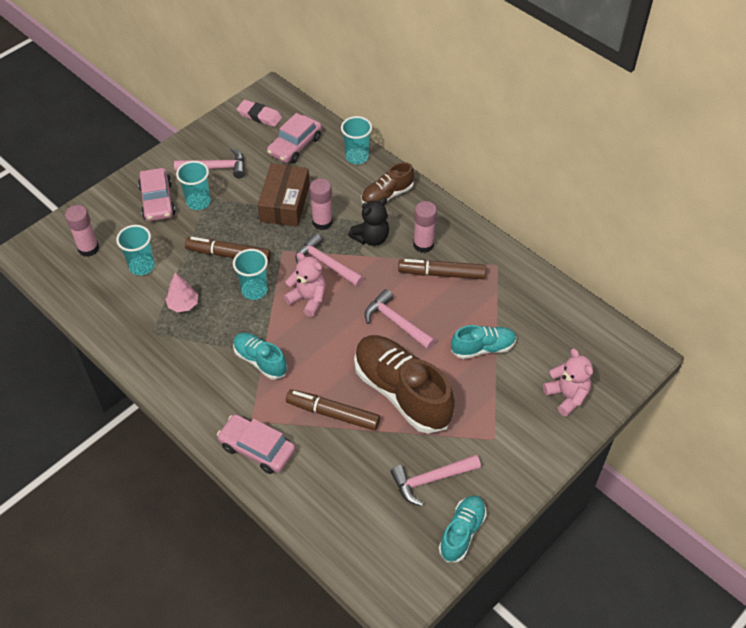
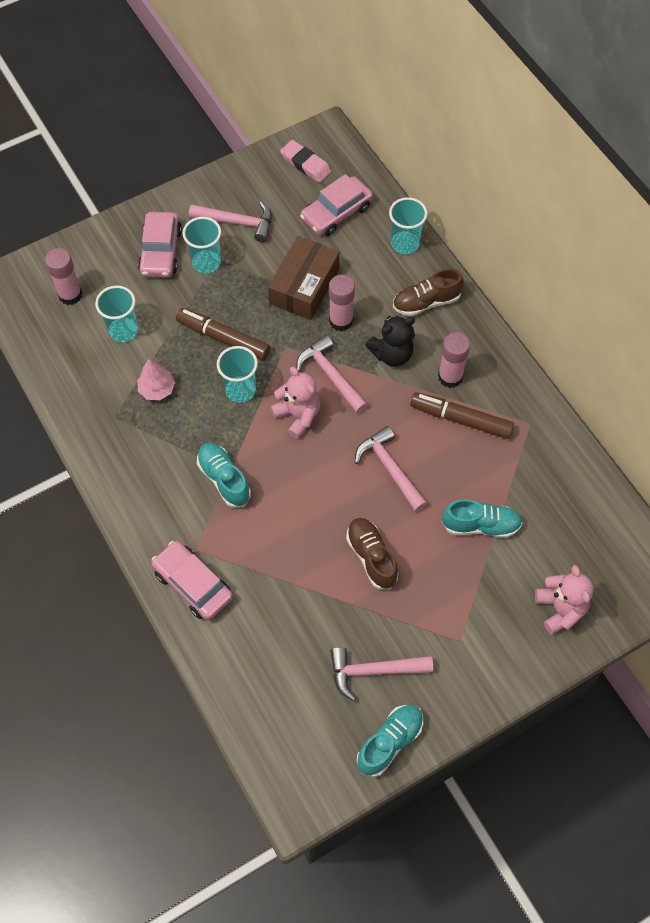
camera: 15 degrees right, 10 degrees up
brown marker [286,389,380,431] -> none
brown shoe [354,335,455,433] -> brown shoe [346,518,399,589], size x0.54

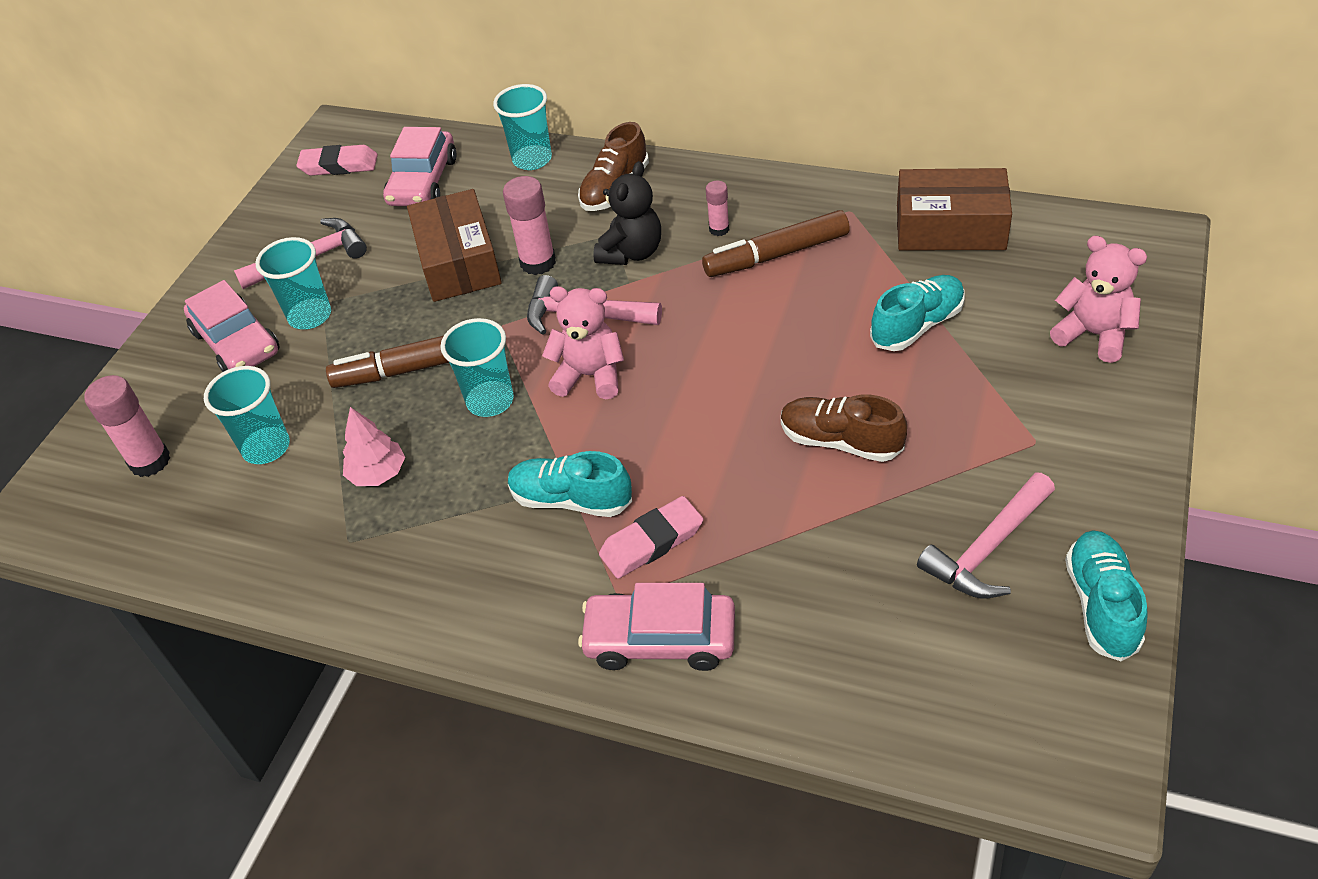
camera: 35 degrees left, 15 degrees down
pink hammer [355,426,428,512] -> none
pink glue stick [438,332,470,388] -> pink glue stick [706,181,729,236], size x0.57
none -> pink eraser [599,496,703,579]
none -> brown box [897,168,1012,250]

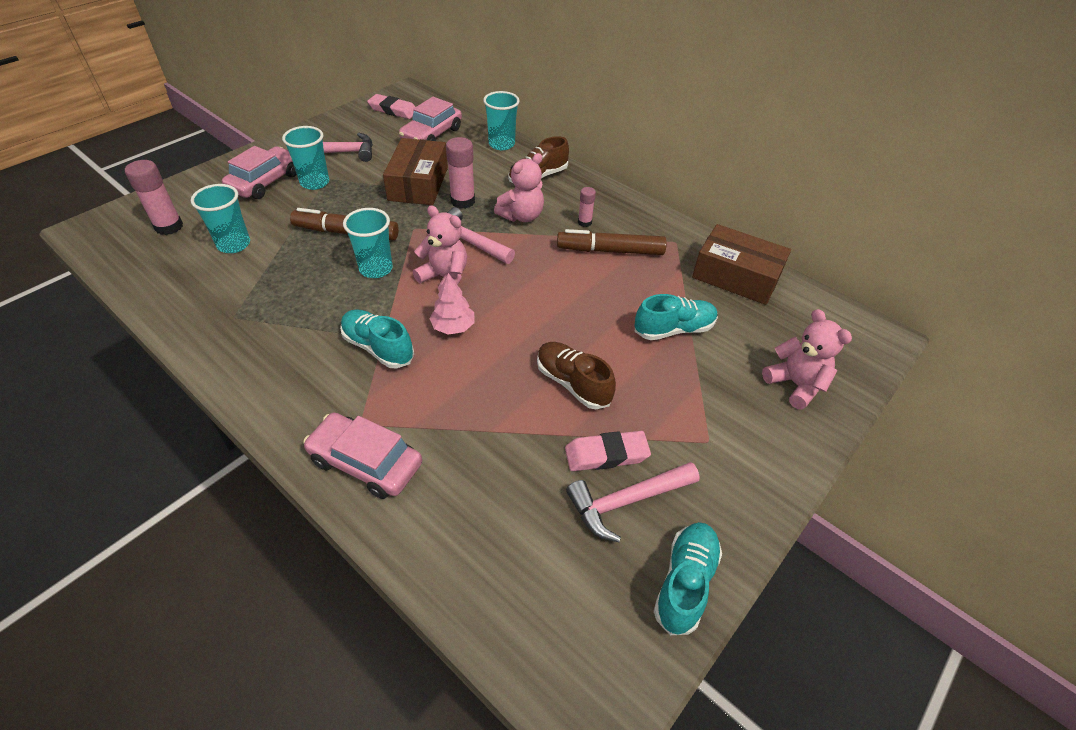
camera: 15 degrees right, 0 degrees up
pink car [184,280,280,372] -> pink car turned 135 degrees counterclockwise [222,146,297,199]
pink tree [343,407,405,486] -> pink tree moved to [429,273,474,335]
black teddy bear [593,161,661,265] -> pink teddy bear [494,153,544,222]
pink eraser [599,496,703,579] -> pink eraser moved to [565,431,651,471]

